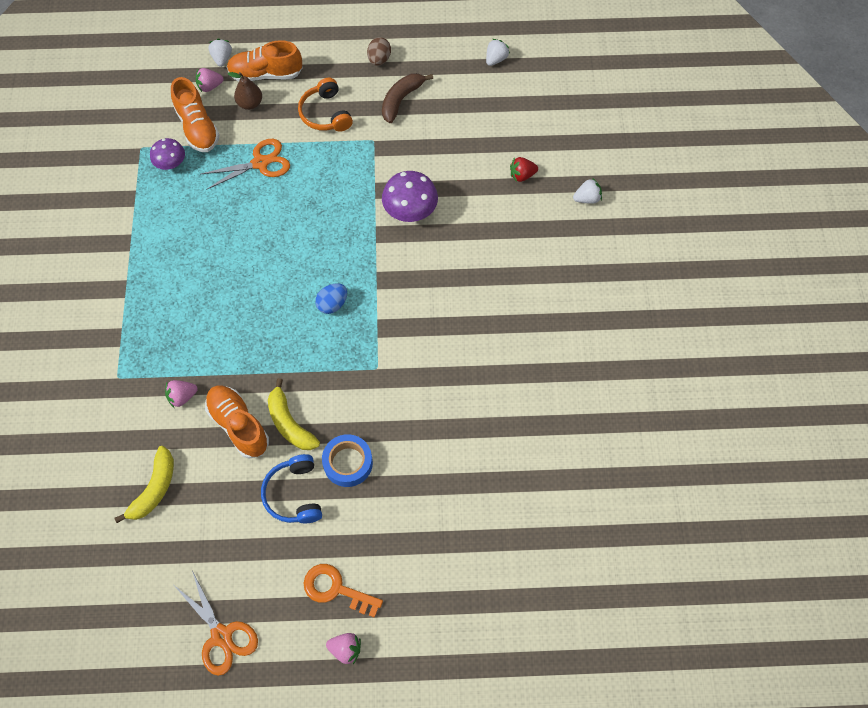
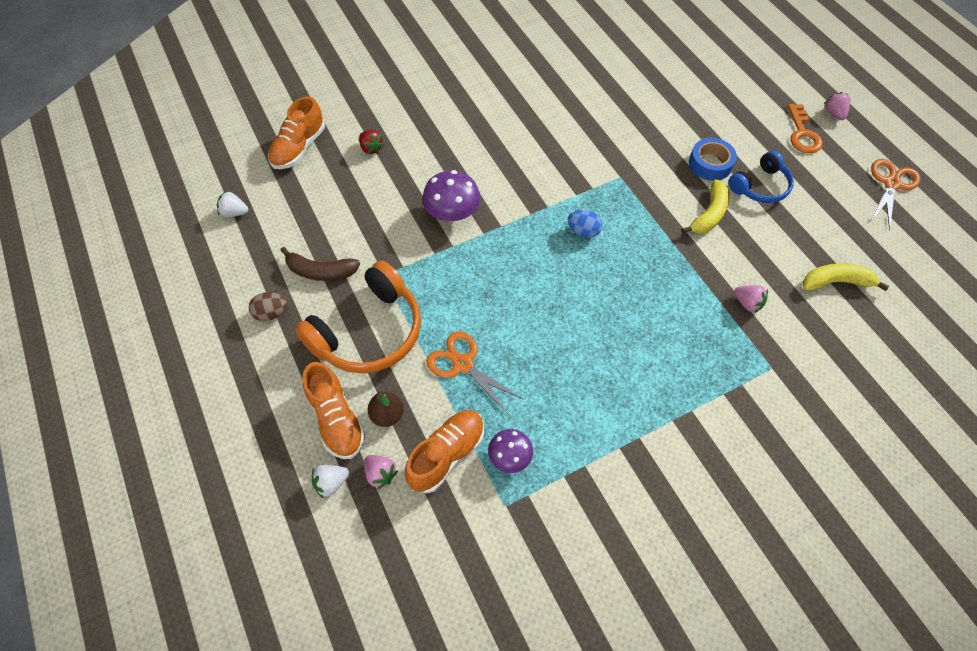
camera: 115 degrees left, 5 degrees down
orange shoe [205,386,269,459] -> orange shoe moved to [268,96,325,169]
orange headphones [298,78,353,132] -> orange headphones [295,260,421,373], size x1.71
white strawberry [573,178,602,204] -> none

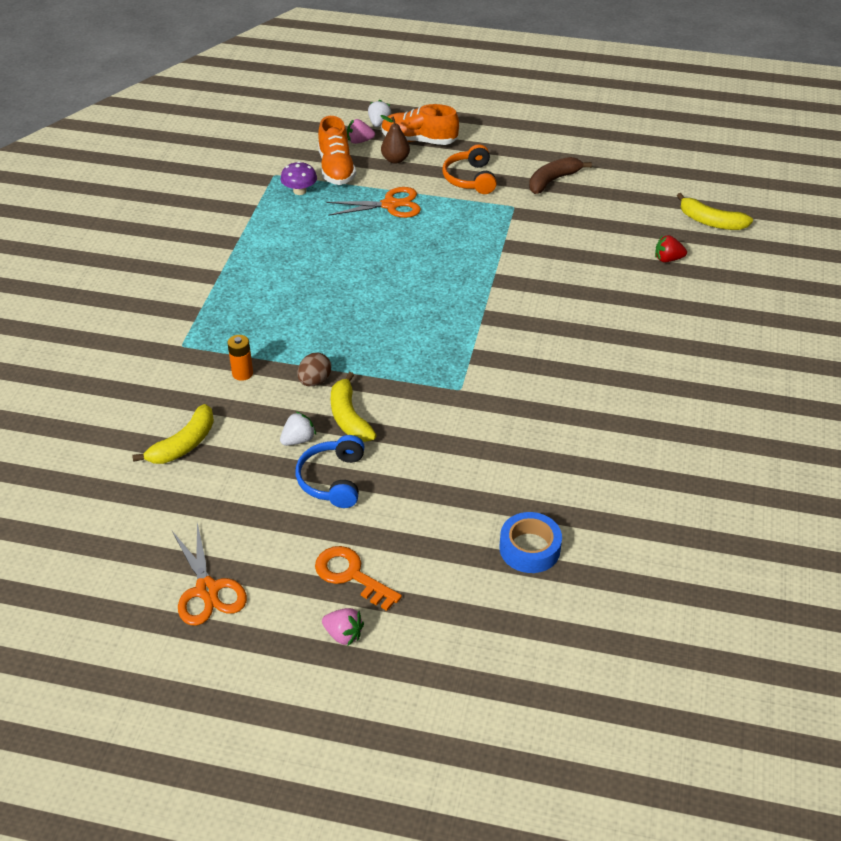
camera: 130 degrees right, 15 degrees down
white strawberry [217,191,248,217] -> white strawberry moved to [280,412,316,446]
brown egg [249,292,288,321] -> brown egg moved to [298,353,331,386]
orange shoe [268,96,325,169] -> yellow banana [677,193,753,230]
orange headphones [295,260,421,373] -> orange headphones [443,144,497,194], size x0.59
purple mushroom [422,170,481,222] -> none
blue egg [568,210,602,238] -> none
blue tape [689,138,737,181] -> blue tape moved to [500,512,562,573]
pink strawberry [734,285,768,313] -> orange battery [228,335,253,381]

